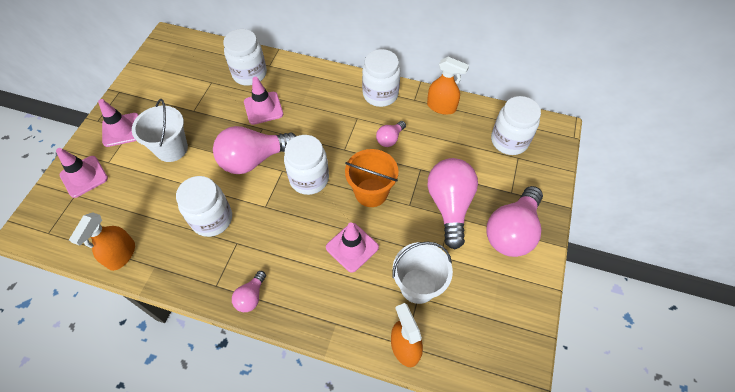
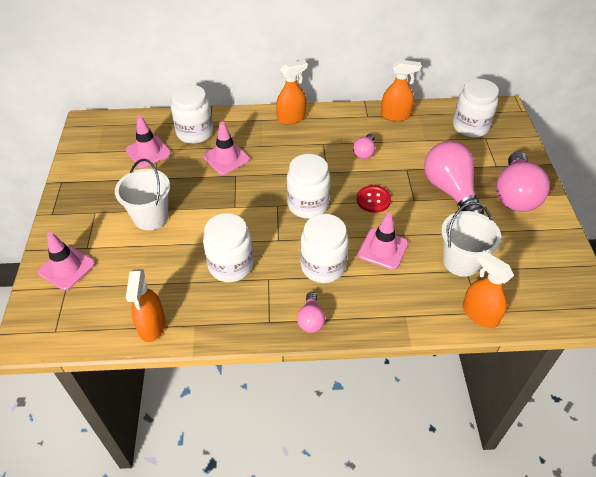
camera: 20 degrees left, 10 degrees down
pink traffic cone [98,99,138,147] -> pink traffic cone moved to [126,115,171,168]
pink light bulb [213,126,296,174] -> none
orange bucket [345,149,398,207] -> red button [357,185,391,213]
white jar [362,49,400,107] -> white jar moved to [300,214,349,283]
none -> orange spray bottle [276,60,308,125]

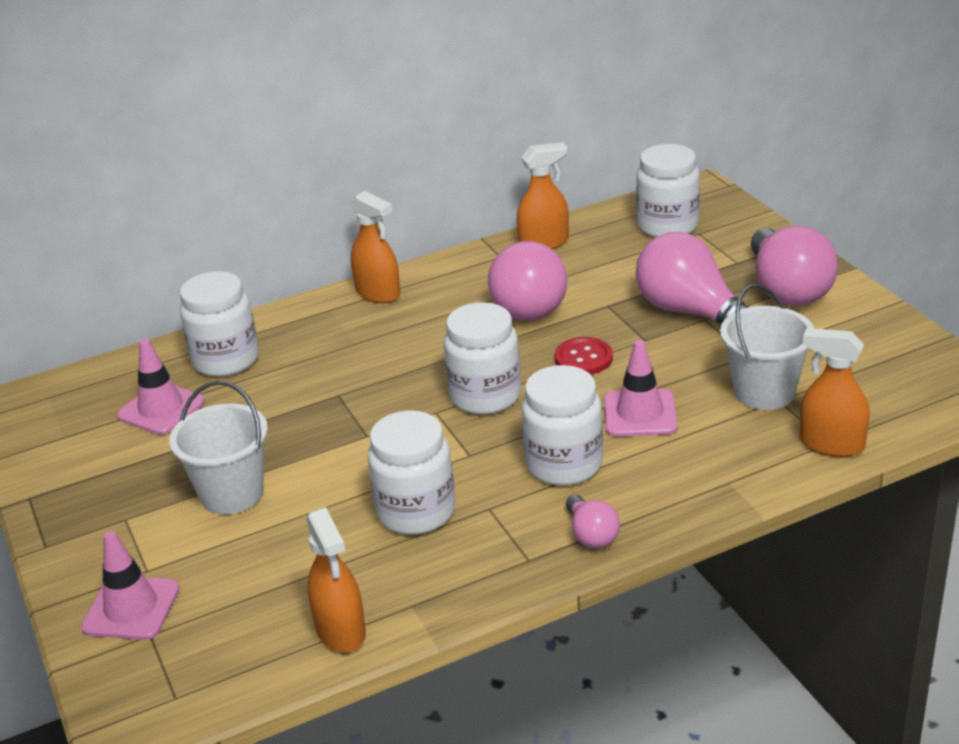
camera: 20 degrees left, 15 degrees down
pink traffic cone [203,121,250,175] -> none
orange spray bottle [276,60,308,125] -> orange spray bottle turned 90 degrees clockwise [350,191,400,303]
pink light bulb [353,134,375,159] -> pink light bulb [488,241,567,320], size x2.06

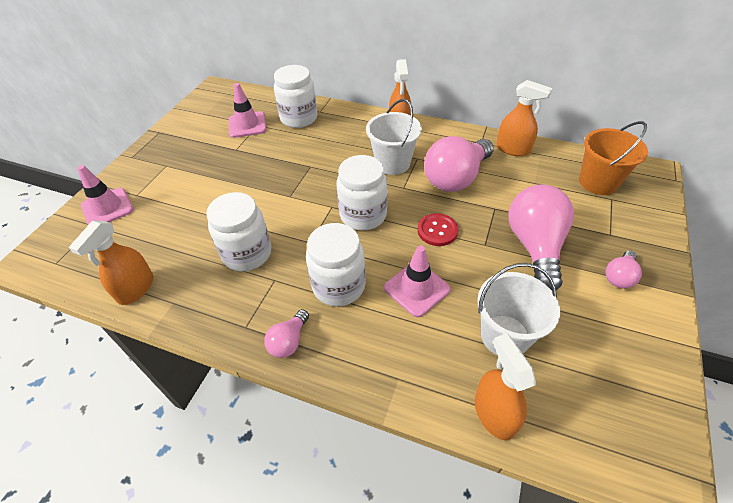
camera: 45 degrees right, 15 degrees up
white bucket [169,381,268,515] -> white bucket moved to [366,99,422,175]
white jar [636,144,700,237] -> orange bucket [579,121,648,195]
pink light bulb [751,226,838,306] -> pink light bulb [605,250,642,289], size x0.48

